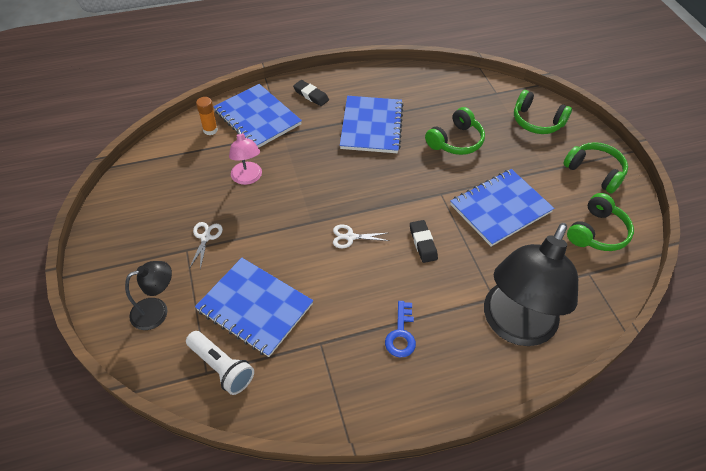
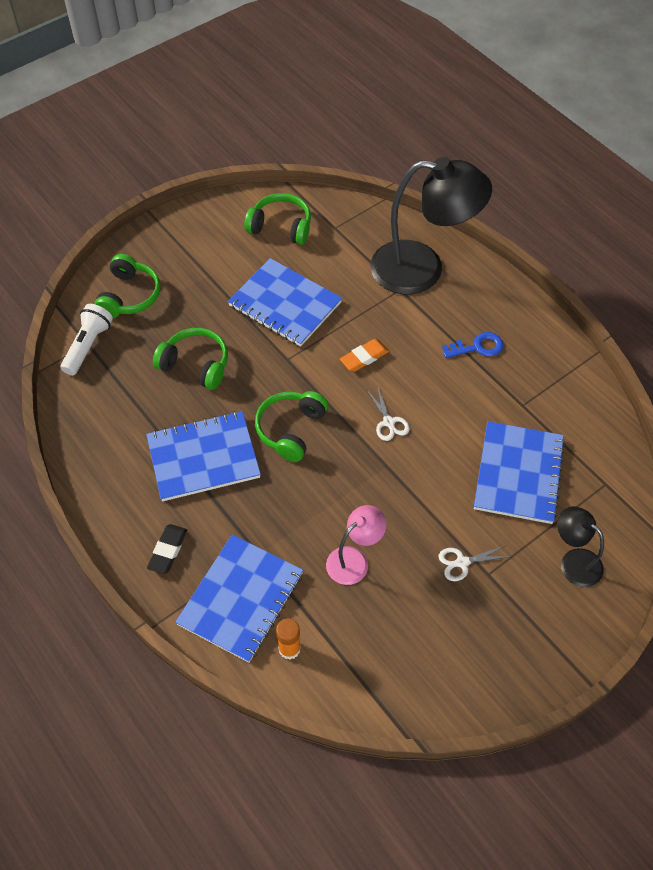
camera: 110 degrees left, 5 degrees up
white flashlight [186,331,254,395] -> white flashlight moved to [60,304,113,376]
black eraser [410,220,438,263] -> orange eraser [340,339,389,372]
green headphones [563,142,628,193] -> green headphones moved to [255,391,329,462]

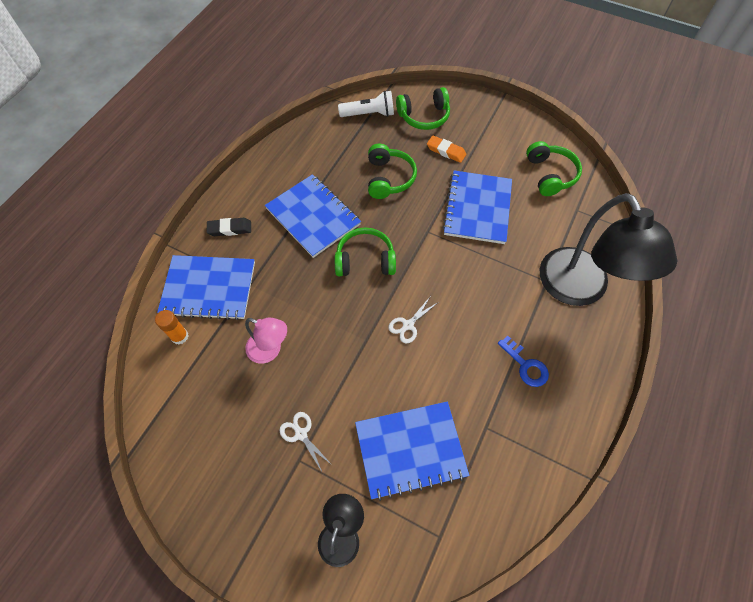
camera: 65 degrees right, 5 degrees up
orange eraser [340,339,389,372] -> orange eraser moved to [427,135,466,163]

